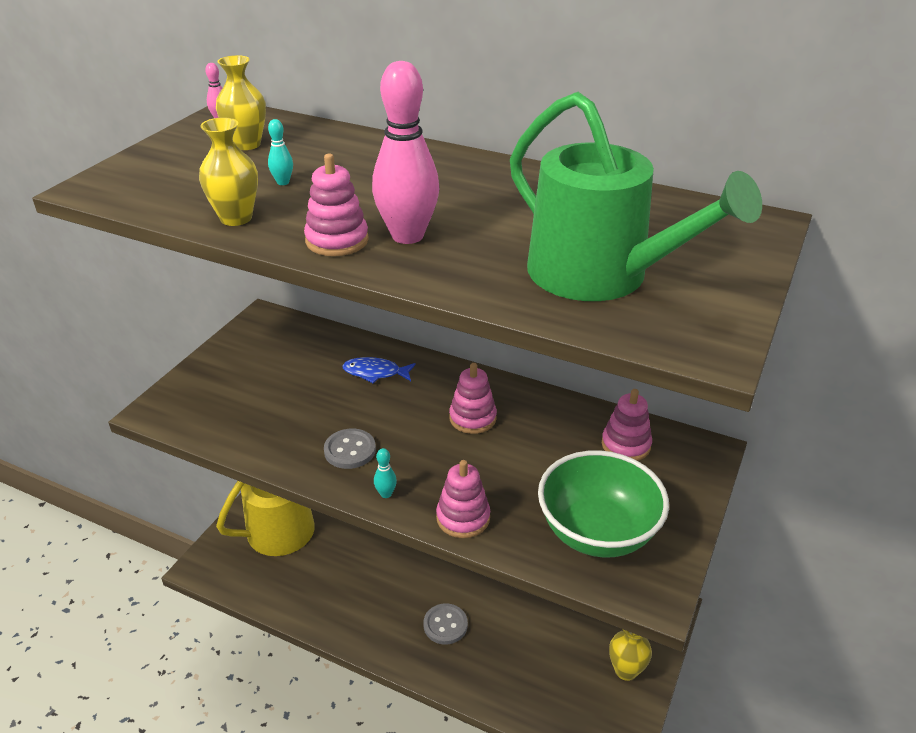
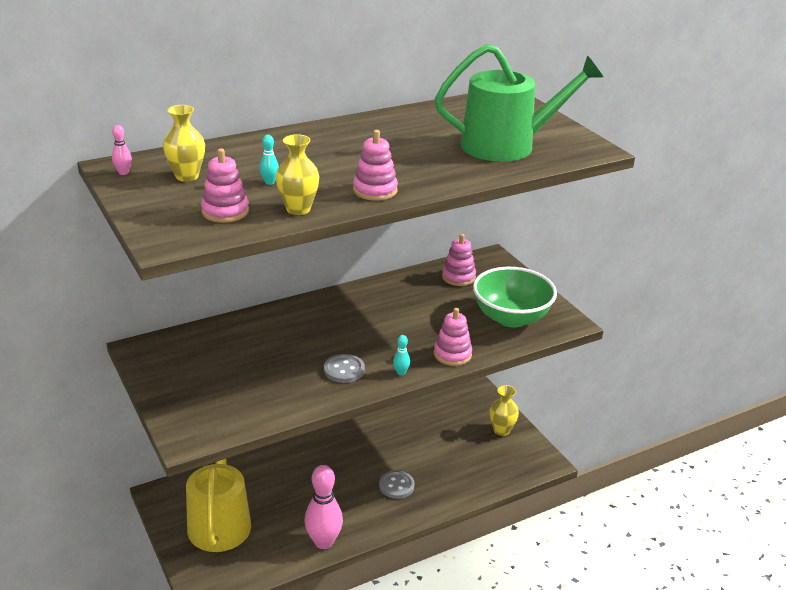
camera: 55 degrees left, 5 degrees down
blue fish [342,357,416,383] -> none
pink bowling pin [372,61,439,244] -> pink bowling pin moved to [305,465,343,549]
pink stacking toy [449,363,497,434] -> pink stacking toy moved to [201,148,249,223]

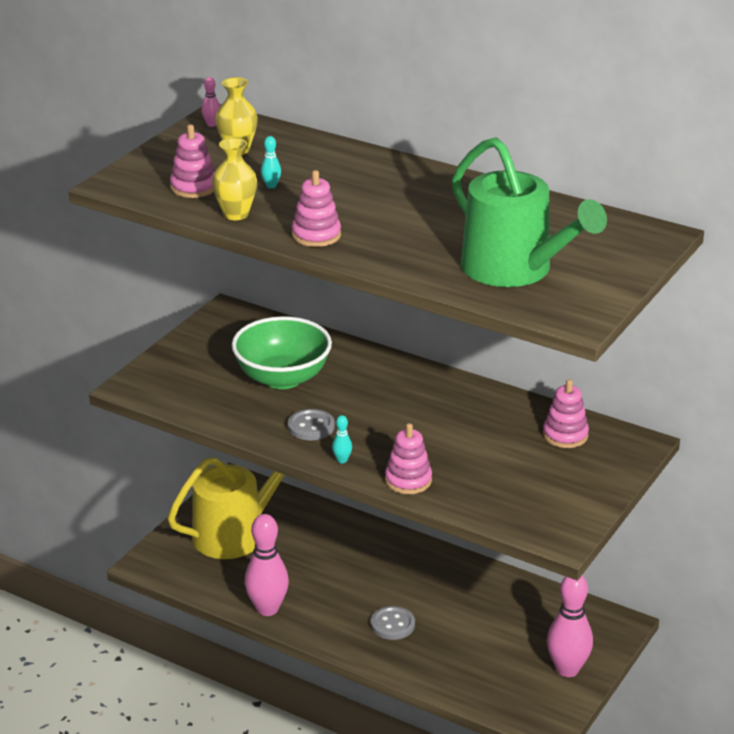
camera: 60 degrees right, 0 degrees up
green bowl [473,267,557,328] -> green bowl moved to [232,316,332,389]
yellow vase [489,385,519,436] -> pink bowling pin [547,575,593,677]

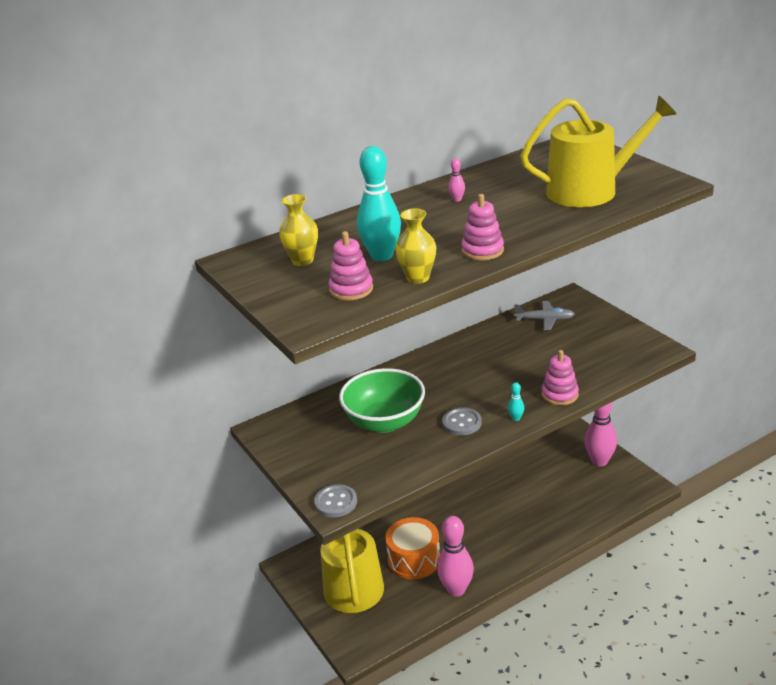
camera: 60 degrees left, 0 degrees up
pink bowling pin [202,77,220,127] -> pink bowling pin moved to [448,158,465,202]
turquoise bowling pin [261,136,281,188] -> turquoise bowling pin [357,146,401,261], size x2.39
grey button [371,606,415,640] -> grey button moved to [314,484,357,517]
green watering can [452,137,607,287] -> yellow watering can [520,96,676,207]
pink stacking toy [543,379,589,448] -> grey plane [514,301,575,330]
none -> orange drum [385,517,440,579]

